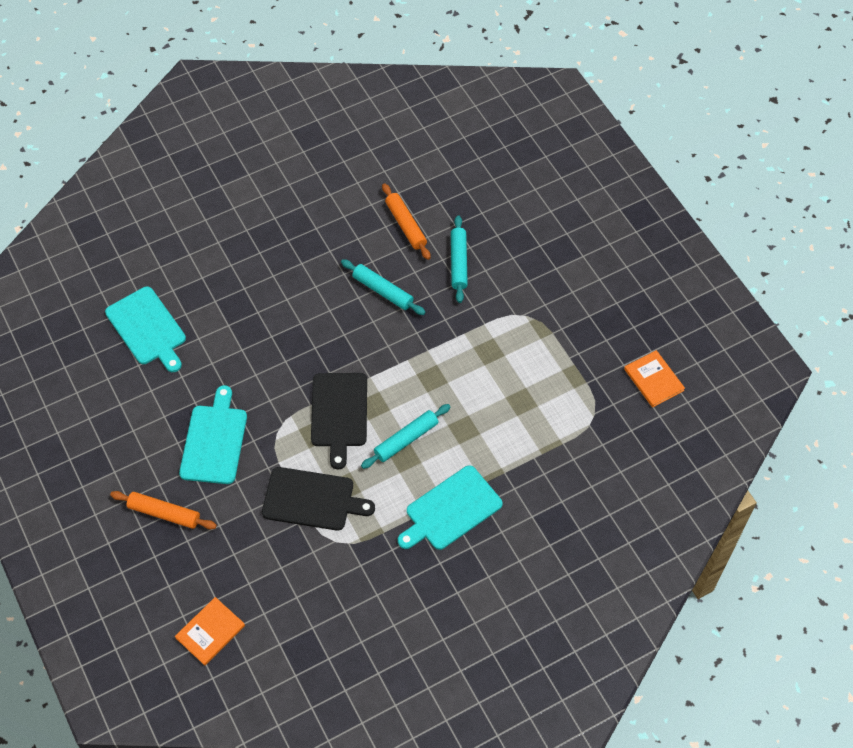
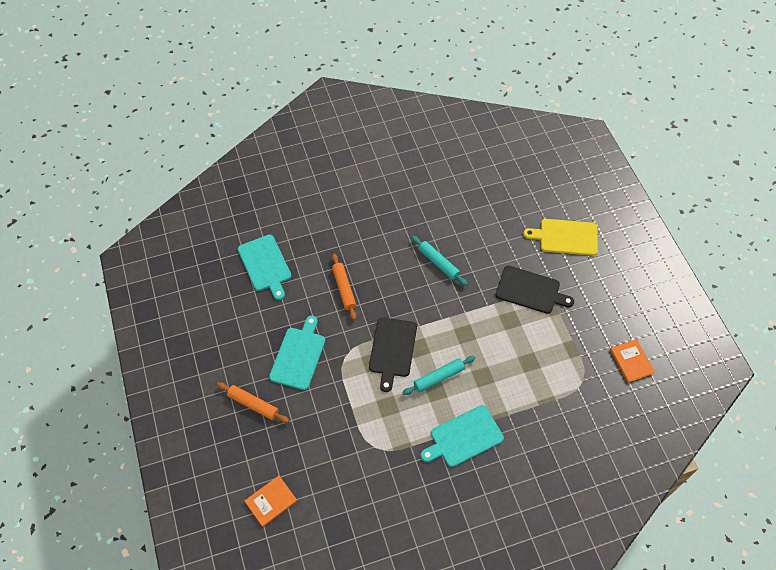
camera: 10 degrees right, 0 degrees up
black cutting board [262,467,375,531] -> black cutting board moved to [496,266,574,314]
orange rolling pin [382,183,431,260] -> orange rolling pin moved to [332,254,357,320]
turquoise rolling pin [451,215,468,303] -> none
none -> yellow cutting board [523,219,598,256]

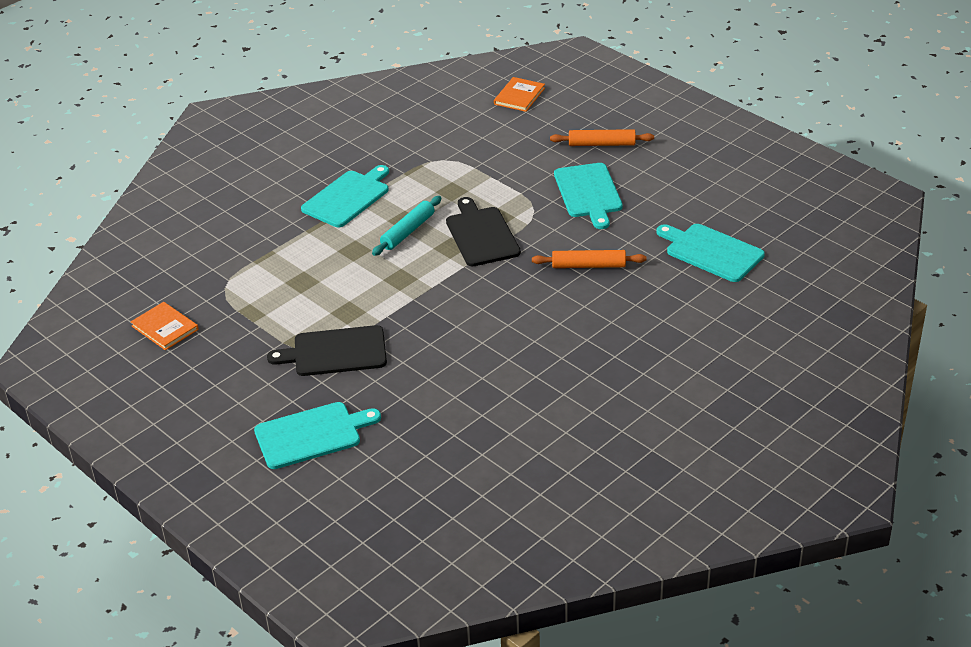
camera: 155 degrees right, 20 degrees down
orange rolling pin [332,254,357,320] -> orange rolling pin turned 45 degrees counterclockwise [532,250,646,268]
turquoise rolling pin [411,236,467,286] -> none
yellow cutting board [523,219,598,256] -> turquoise cutting board [254,402,381,469]

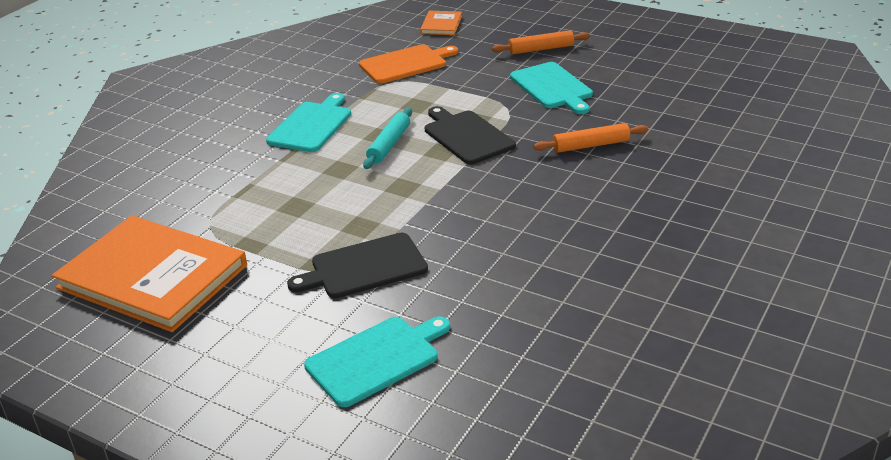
camera: 15 degrees left, 5 degrees down
orange book [131,302,199,350] -> orange book [52,216,247,332], size x2.31
turquoise cutting board [657,224,765,282] -> none
none -> orange cutting board [359,44,458,84]

